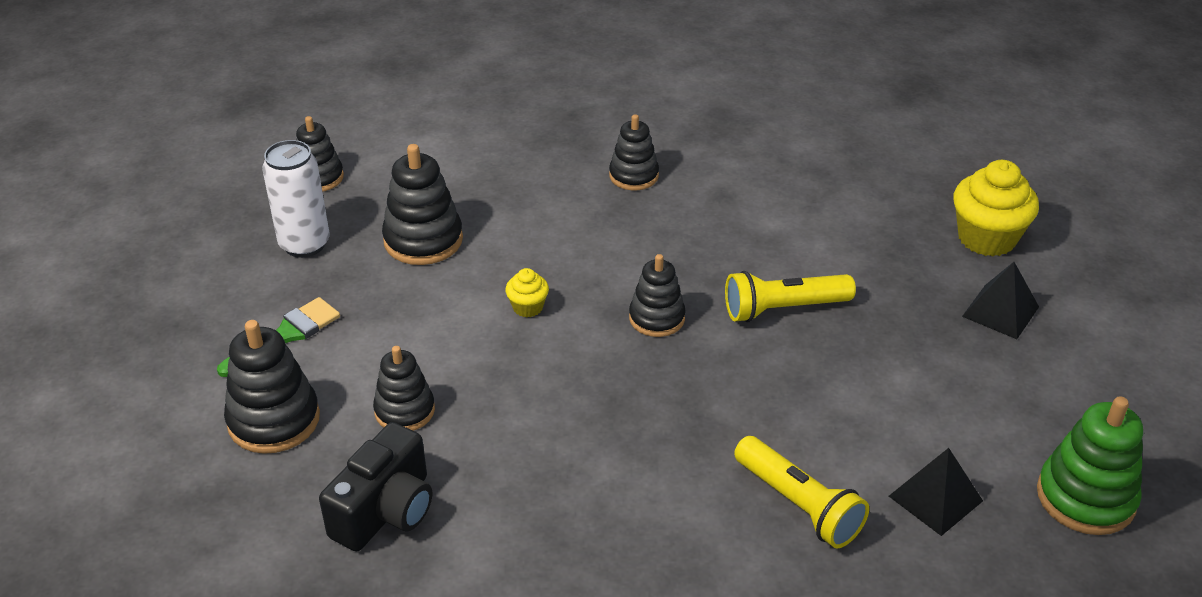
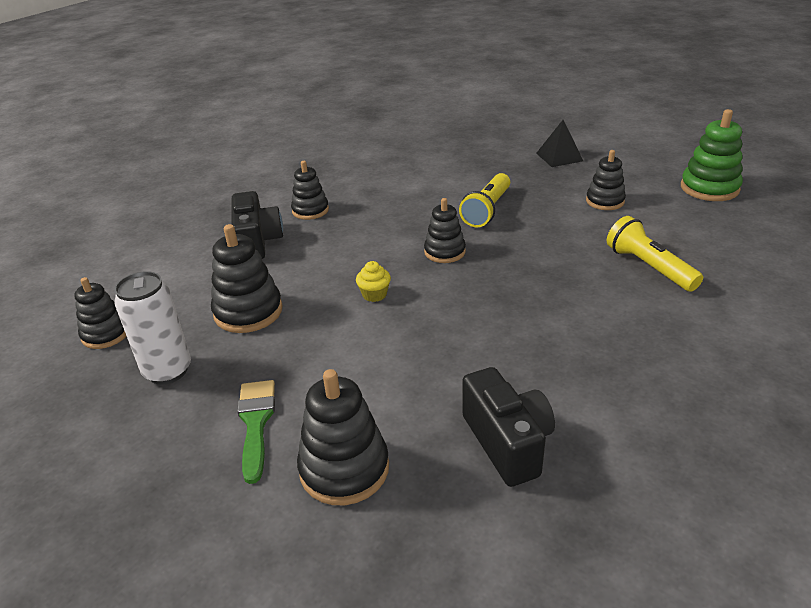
camera: 50 degrees left, 5 degrees down
black stacking toy [373,346,435,431] -> black stacking toy moved to [586,150,626,210]
yellow flashlight [734,436,869,548] -> yellow flashlight turned 120 degrees counterclockwise [607,216,703,292]
black pyramid [889,448,983,536] -> none
yellow cupcake [954,160,1039,256] -> none
none -> black camera [231,191,283,259]

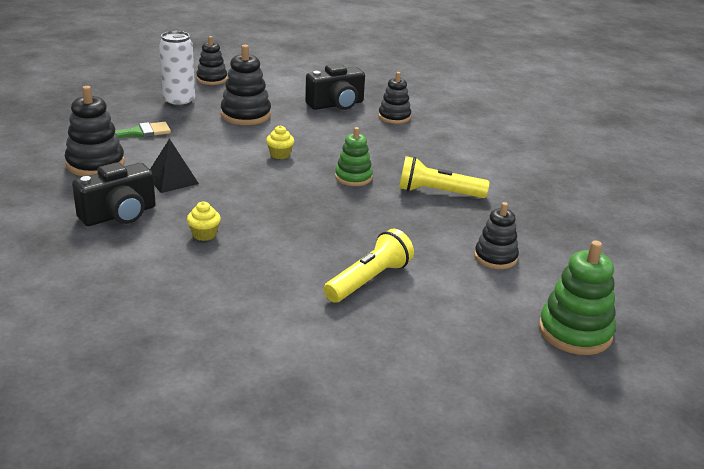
camera: 70 degrees right, 5 degrees down
black stacking toy [424,198,466,263] -> green stacking toy [335,127,373,186]
black pyramid [536,120,583,167] -> black pyramid moved to [150,138,199,193]
none -> yellow cupcake [187,202,221,241]

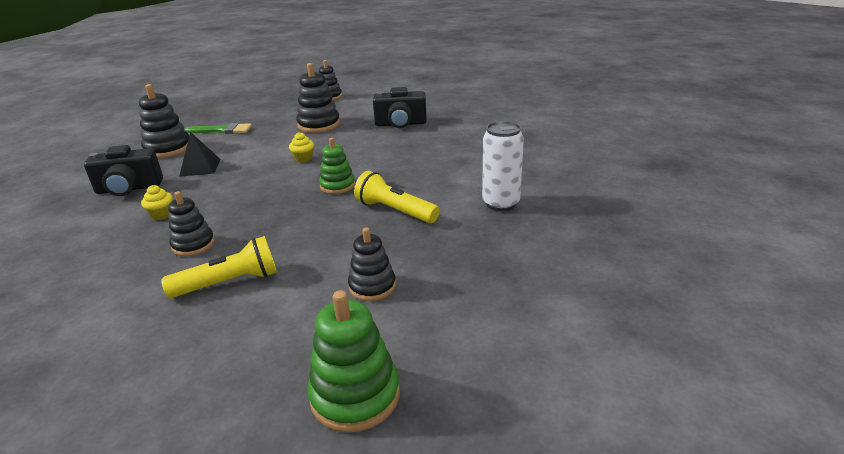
camera: 30 degrees right, 0 degrees up
white can [159,31,195,107] -> white can moved to [482,121,524,211]
black stacking toy [378,72,411,124] -> black stacking toy moved to [168,191,215,256]

